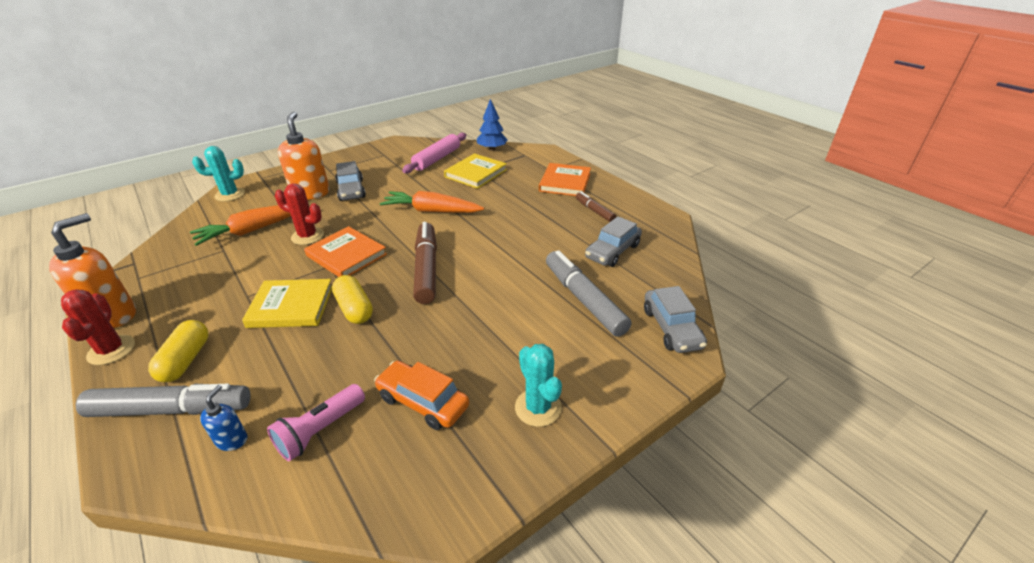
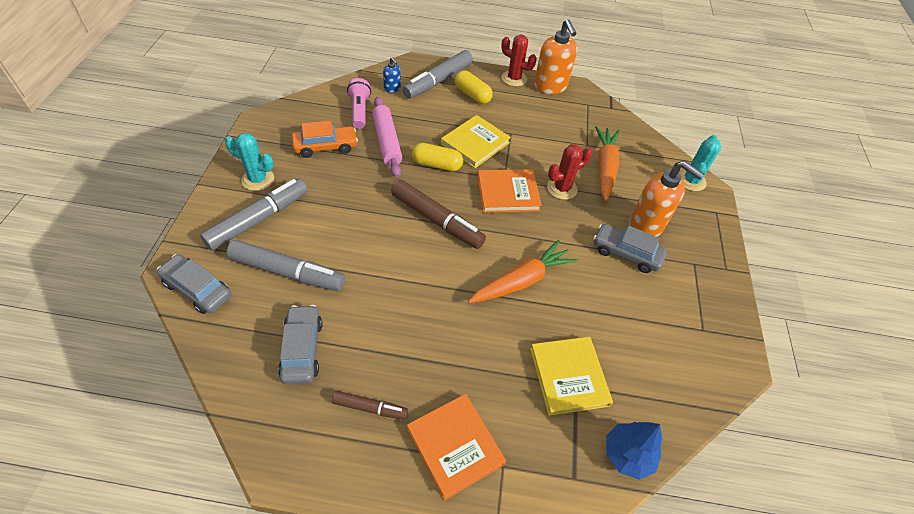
camera: 130 degrees right, 15 degrees up
pink rolling pin [402,133,466,173] -> pink rolling pin moved to [372,97,403,178]
none -> grey marker [200,179,308,251]

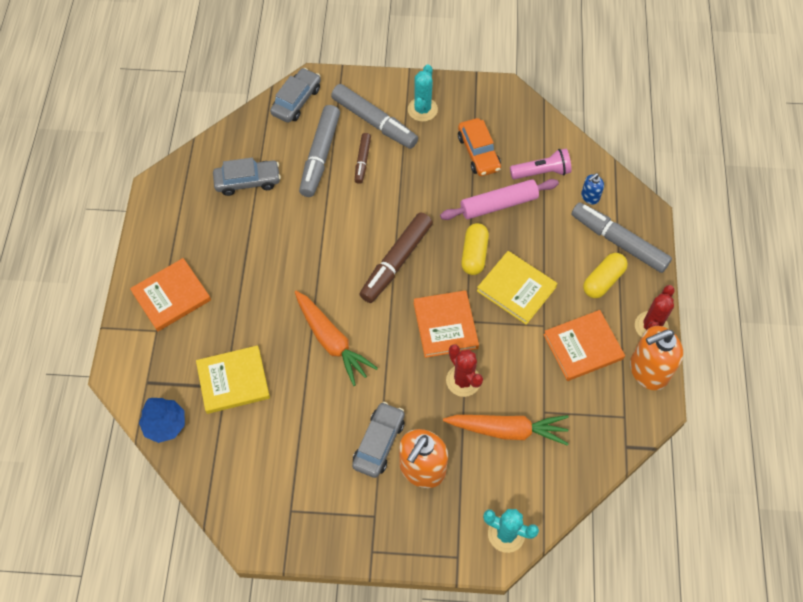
camera: 90 degrees right, 10 degrees up
brown marker [332,391,408,420] -> brown marker moved to [355,133,371,184]
none -> orange book [543,310,625,381]

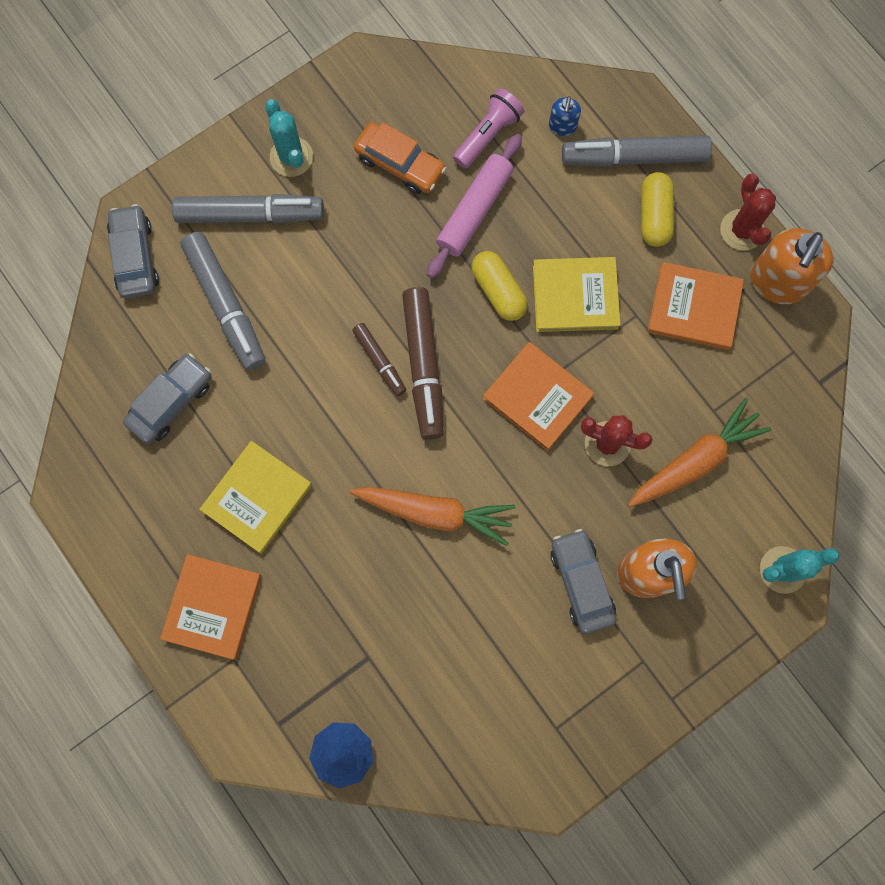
camera: 40 degrees left, 15 degrees up
yellow book [196,345,270,414] -> yellow book moved to [199,441,312,554]
brown marker [355,133,371,184] -> brown marker moved to [352,323,406,396]
orange book [543,310,625,381] -> orange book turned 75 degrees clockwise [648,262,744,350]

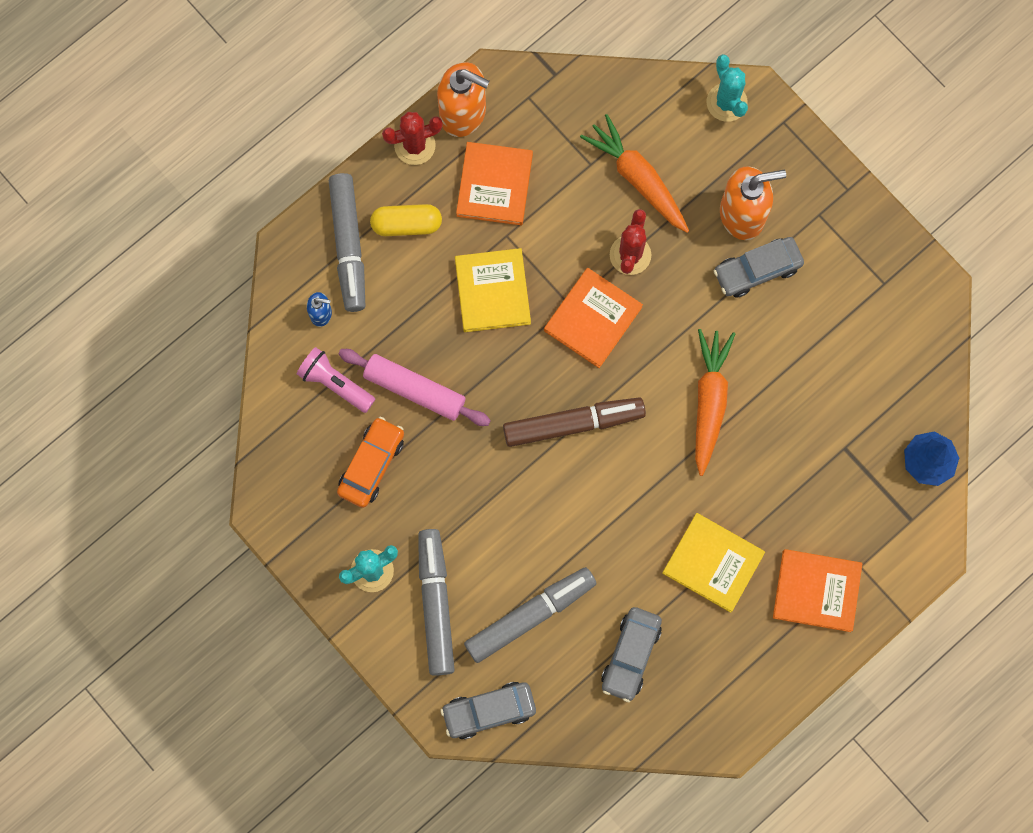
camera: 95 degrees left, 0 degrees up
grey car [123,353,212,444] -> grey car turned 105 degrees counterclockwise [601,607,662,702]
brown marker [352,323,406,396] -> none
yellow capsule [471,251,528,321] -> none

